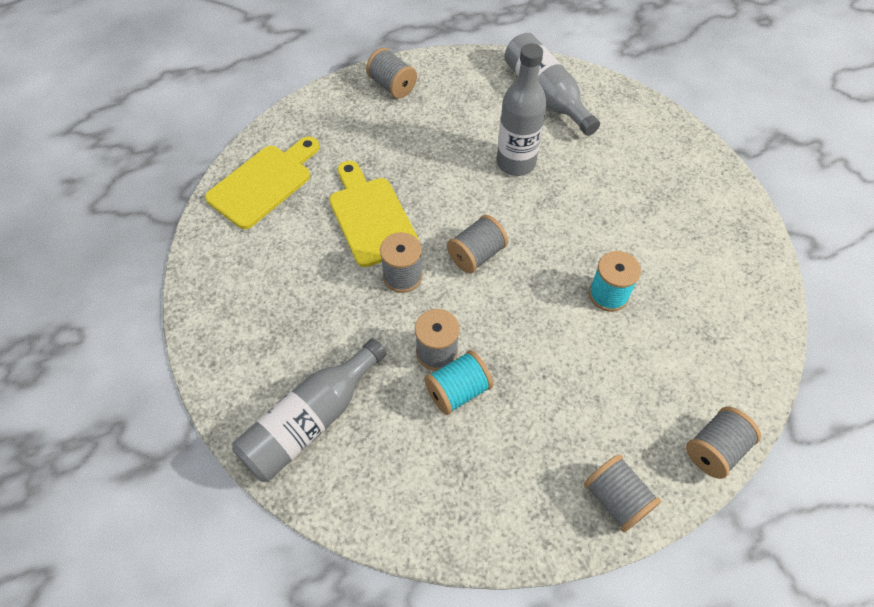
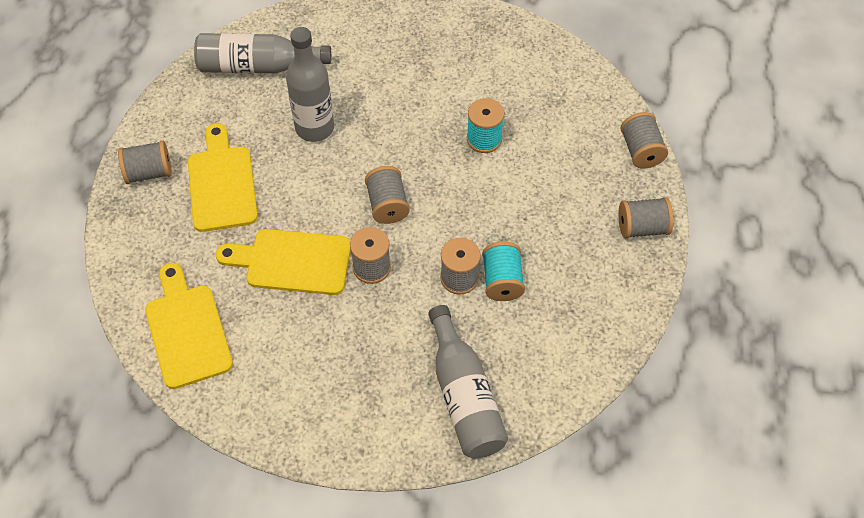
camera: 60 degrees left, 0 degrees up
none -> yellow cutting board [188,123,258,232]

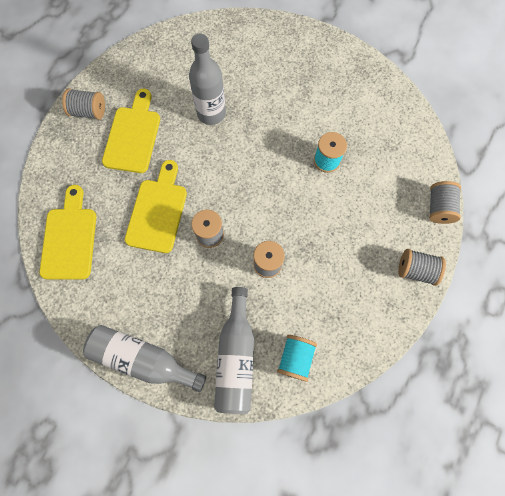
camera: 20 degrees right, 15 degrees up
grey bottle [194,33,331,73] -> grey bottle moved to [83,325,206,392]
yellow cutting board [216,229,351,295] -> yellow cutting board turned 75 degrees clockwise [125,160,187,253]
grey spool [365,166,410,224] -> none
turquoise spool [482,241,525,301] -> turquoise spool moved to [277,335,317,382]

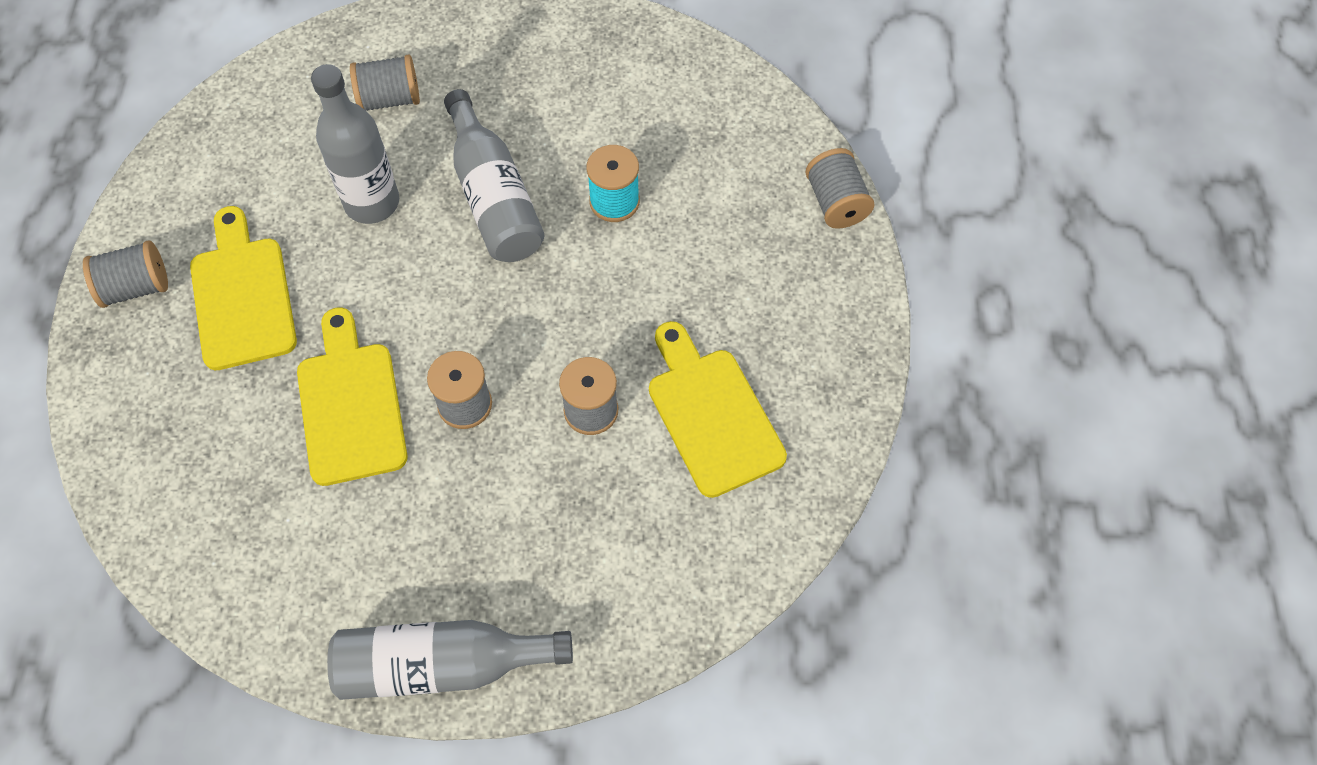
camera: 25 degrees left, 10 degrees down
yellow cutting board [39,185,96,280] -> yellow cutting board moved to [649,321,787,498]
grey bottle [214,287,254,414] -> grey bottle moved to [444,89,544,262]
turquoise spool [277,335,317,382] -> none
grey spool [398,249,446,286] -> grey spool moved to [350,55,420,111]

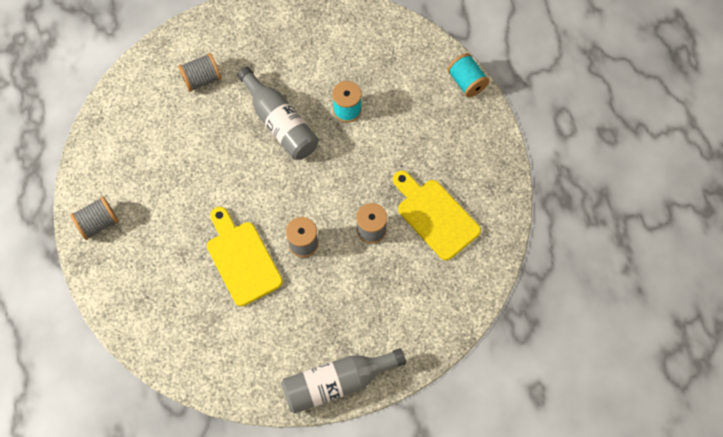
camera: 15 degrees left, 5 degrees up
yellow cutting board [190,206,297,370] -> none
grey bottle [311,64,399,224] -> none
grey spool [805,148,874,229] -> turquoise spool [447,53,490,98]

